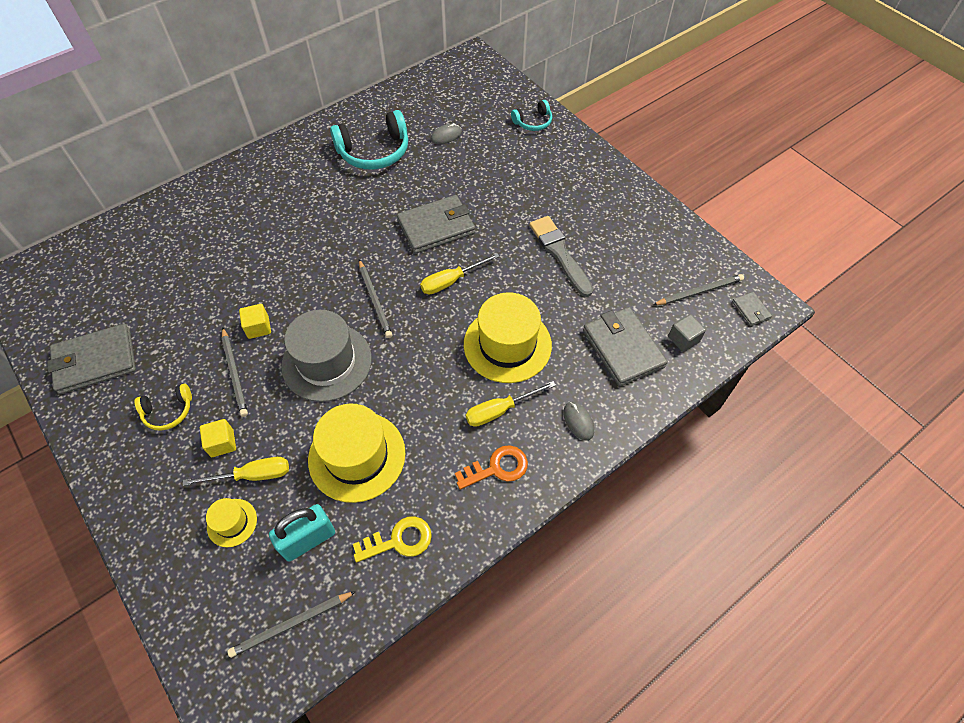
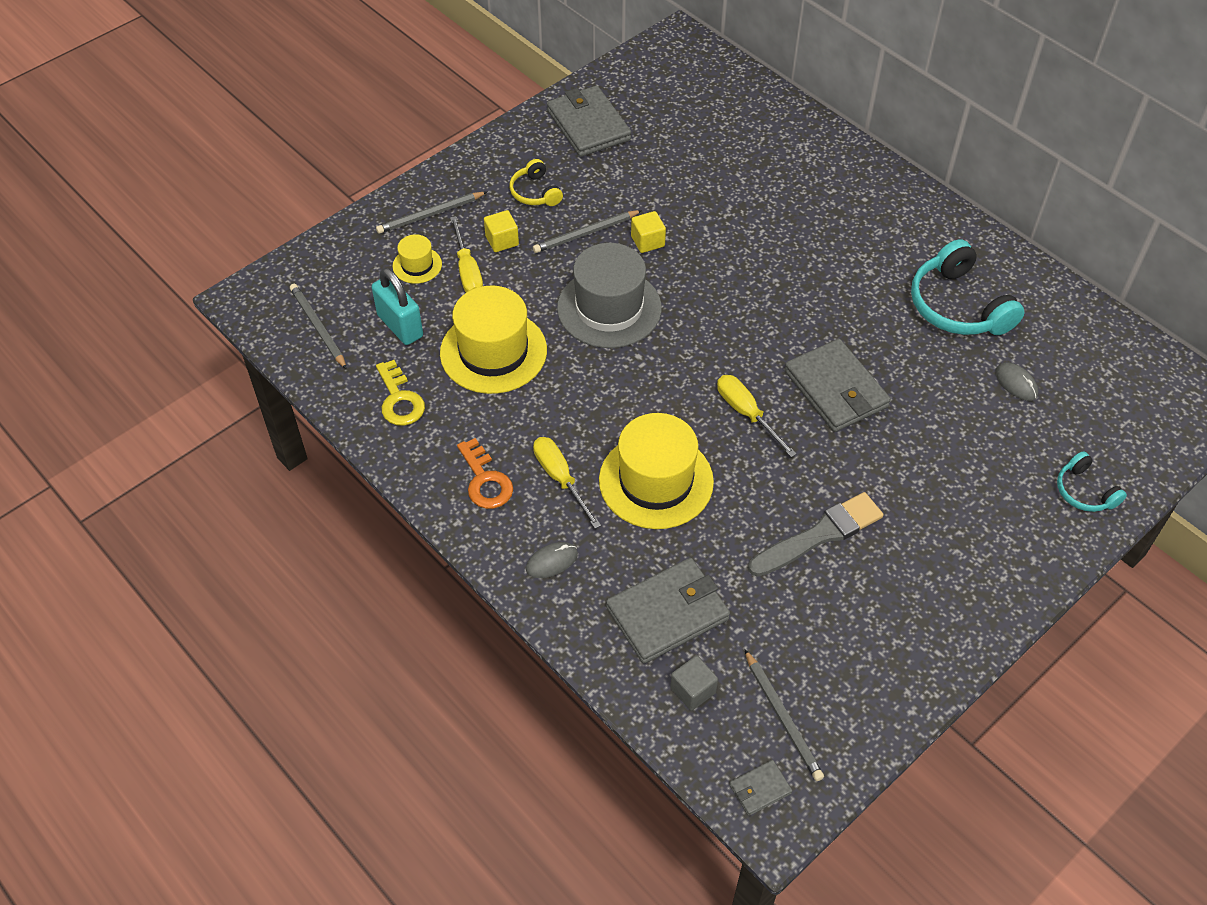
camera: 85 degrees right, 5 degrees down
grey pencil [359,260,392,338] -> grey pencil moved to [376,192,487,234]

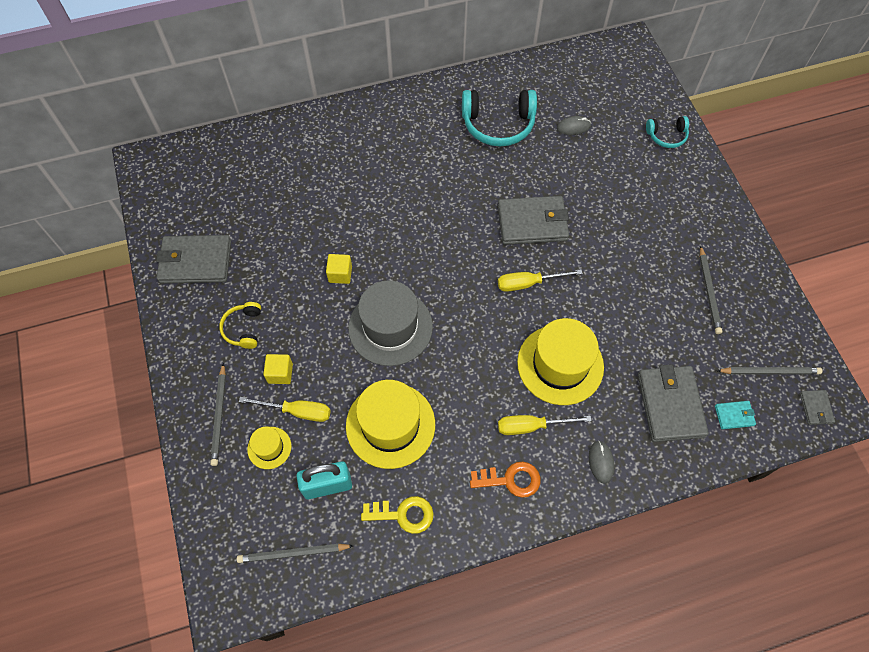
camera: 65 degrees left, 10 degrees up
yellow headphones [510,159,563,206] -> yellow headphones turned 90 degrees clockwise [219,302,261,349]
grey pencil [533,210,642,253] -> grey pencil moved to [699,245,722,334]
grey cube [670,656,718,711] -> turquoise wallet [715,401,756,429]
grey brush [748,492,883,577] -> none

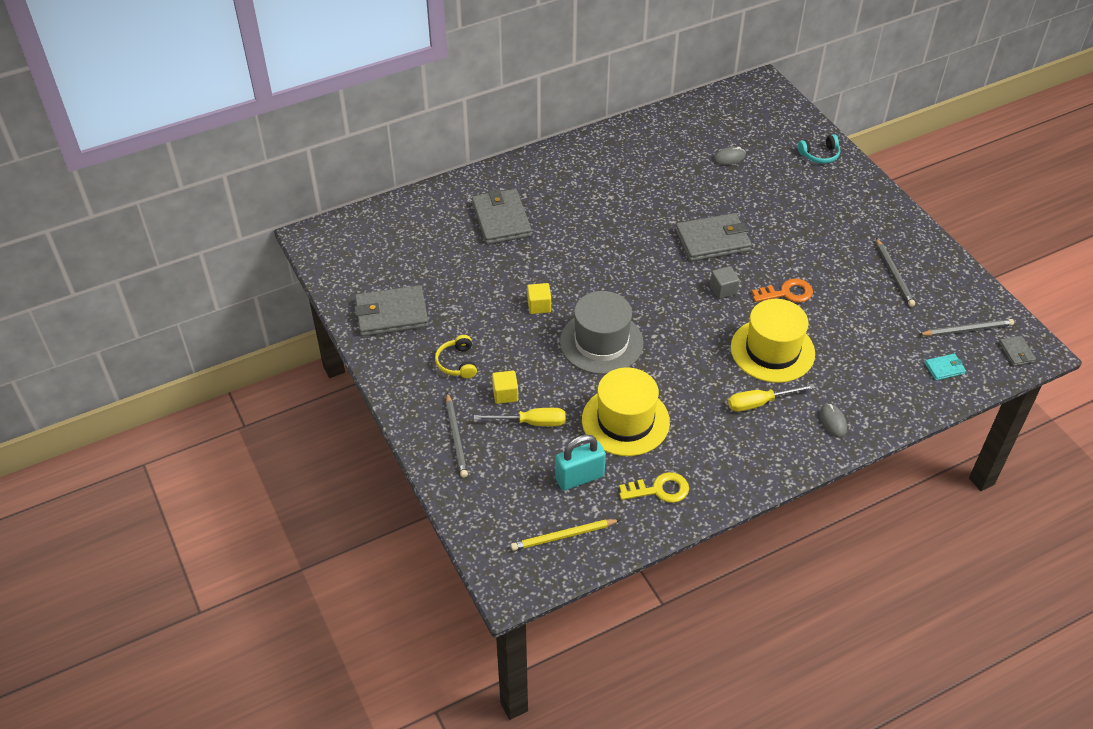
camera: 10 degrees left, 15 degrees down
grey pencil [237,544,354,563] -> yellow pencil [511,519,620,551]
yellow hat [247,426,292,469] -> none
turquoise headphones [462,90,537,146] -> none
orange key [470,462,541,498] -> orange key moved to [752,279,813,302]
yellow screwdriver [498,269,583,292] -> grey cube [710,266,740,299]
grey wallet [638,364,709,442] -> grey wallet moved to [472,189,532,244]

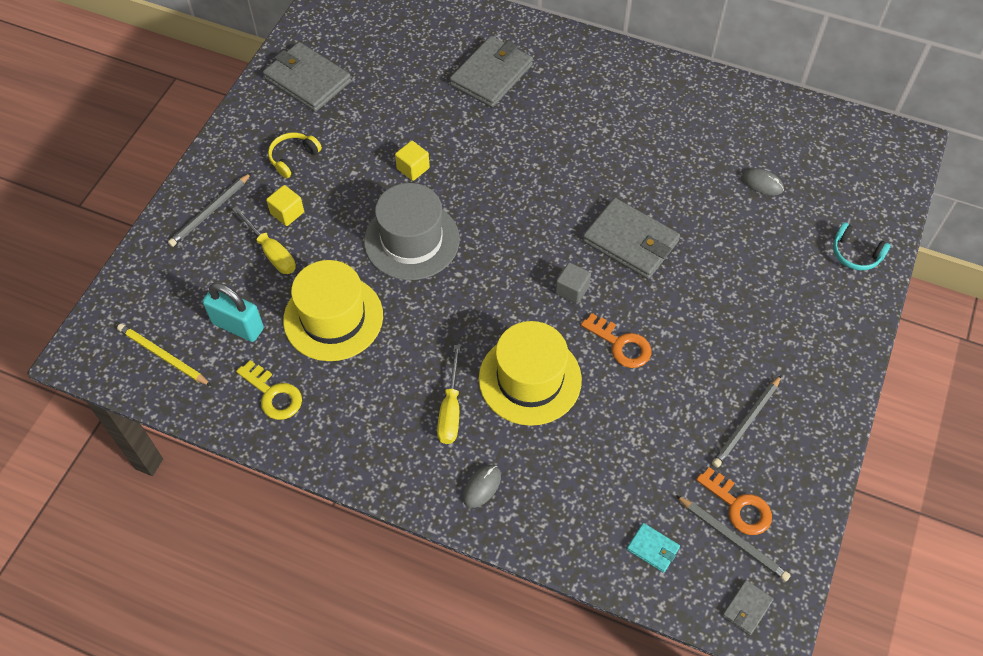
camera: 50 degrees right, 10 degrees up
yellow screwdriver [728,384,815,412] -> yellow screwdriver turned 120 degrees counterclockwise [437,345,460,444]
none -> orange key [696,467,772,535]

